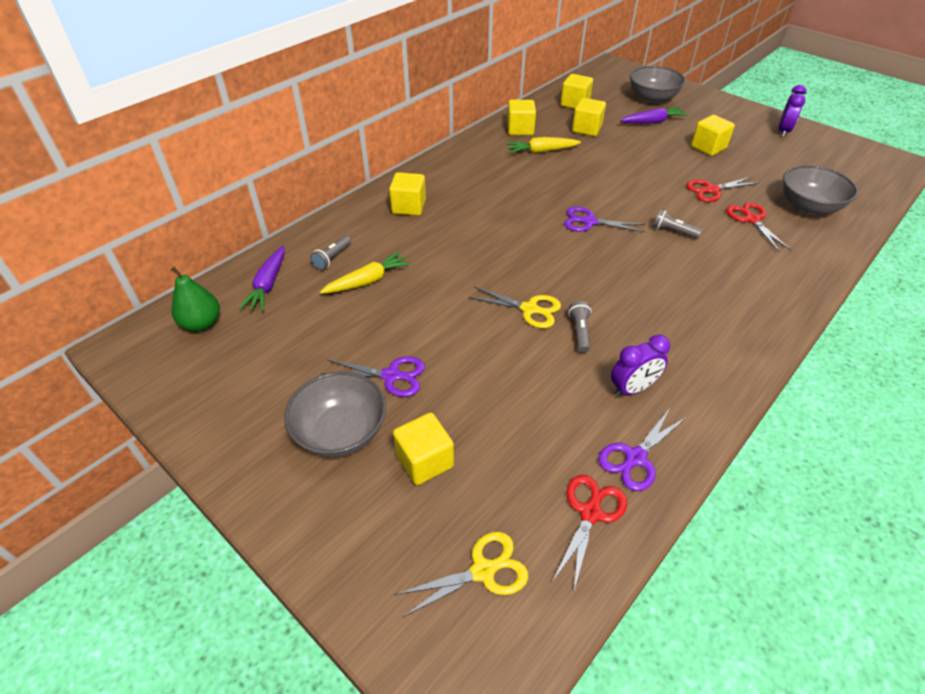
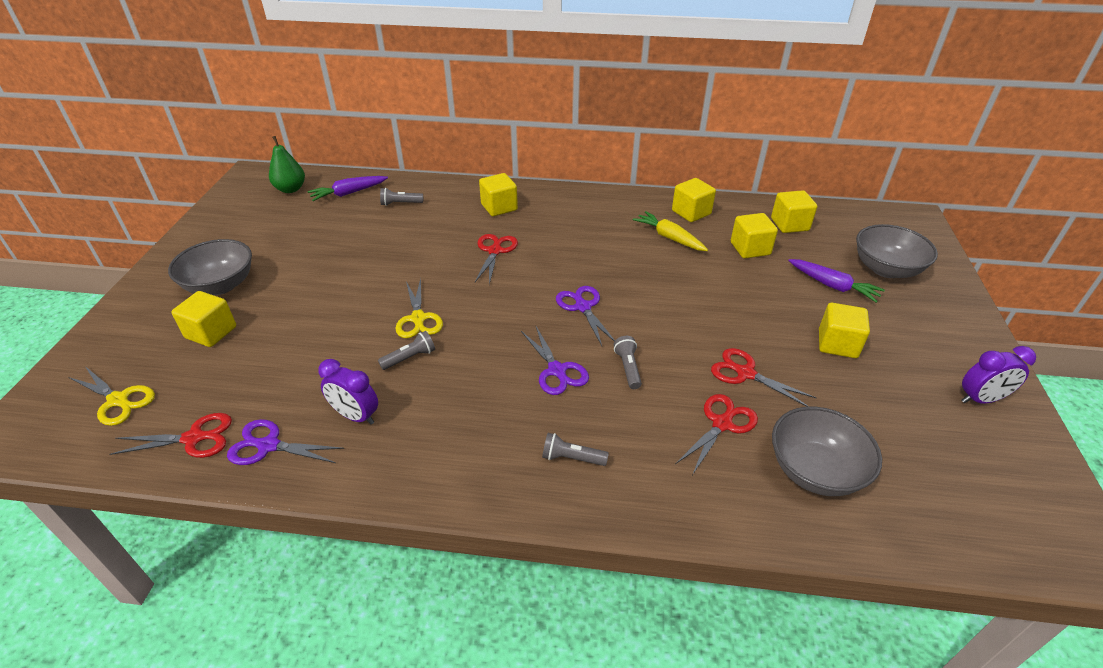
camera: 55 degrees right, 5 degrees down
yellow carrot [320,251,411,294] -> none
purple scissors [322,356,425,397] -> purple scissors moved to [521,325,589,395]
none -> red scissors [475,234,518,285]
none -> grey flashlight [542,433,609,466]

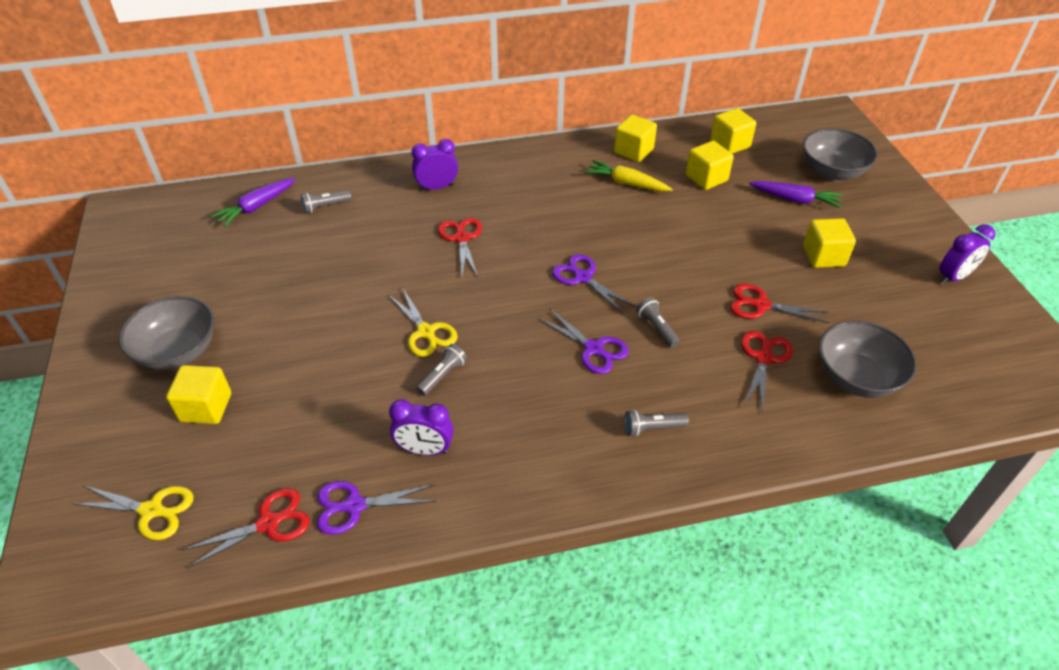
camera: 20 degrees left, 5 degrees up
green pear [269,136,305,193] -> none
yellow cube [479,173,518,216] -> purple clock [412,139,458,191]

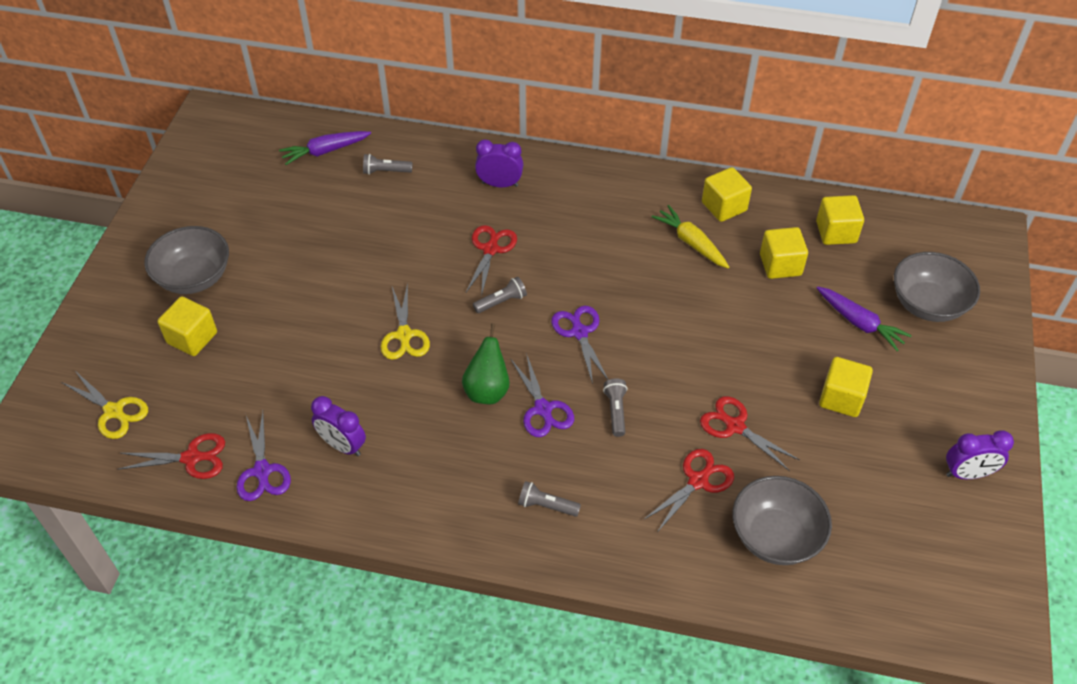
camera: 25 degrees right, 5 degrees up
purple scissors [317,481,436,535] -> purple scissors turned 120 degrees counterclockwise [237,412,291,501]
grey flashlight [416,344,467,396] -> grey flashlight moved to [473,277,527,313]
none -> green pear [462,323,510,404]

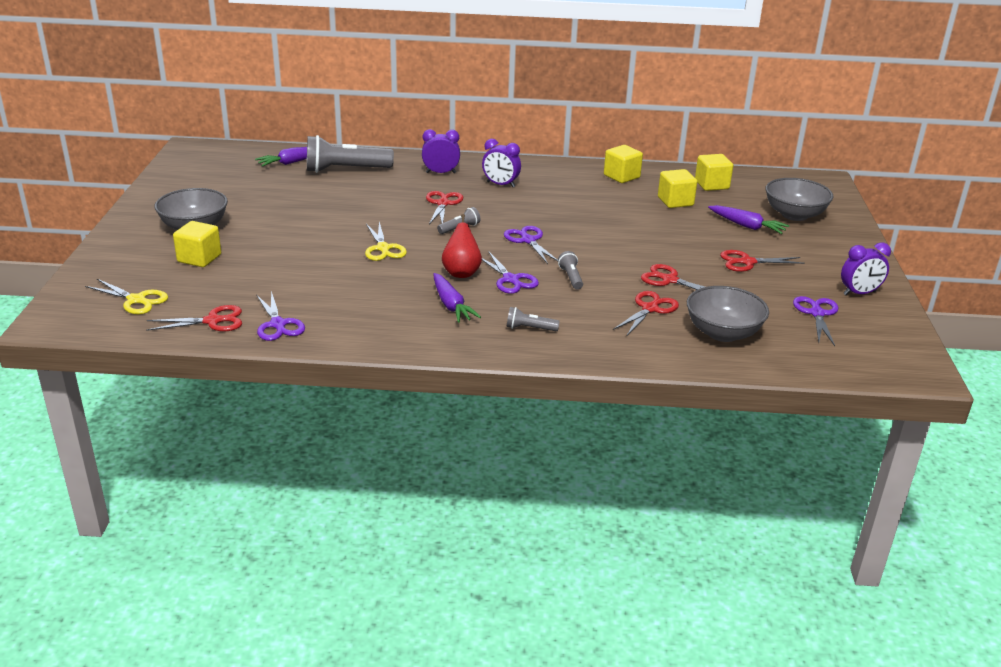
camera: 10 degrees left, 20 degrees down
purple clock [311,396,366,456] -> purple clock moved to [482,139,521,187]
grey flashlight [363,154,412,175] -> grey flashlight [307,135,394,173], size x2.15
green pear [462,323,510,404] -> red pear [442,214,482,278]
yellow carrot [651,205,729,268] -> none
yellow cube [819,357,873,417] -> red scissors [720,250,805,272]
none -> purple carrot [433,273,481,323]
none -> purple scissors [793,296,838,346]

